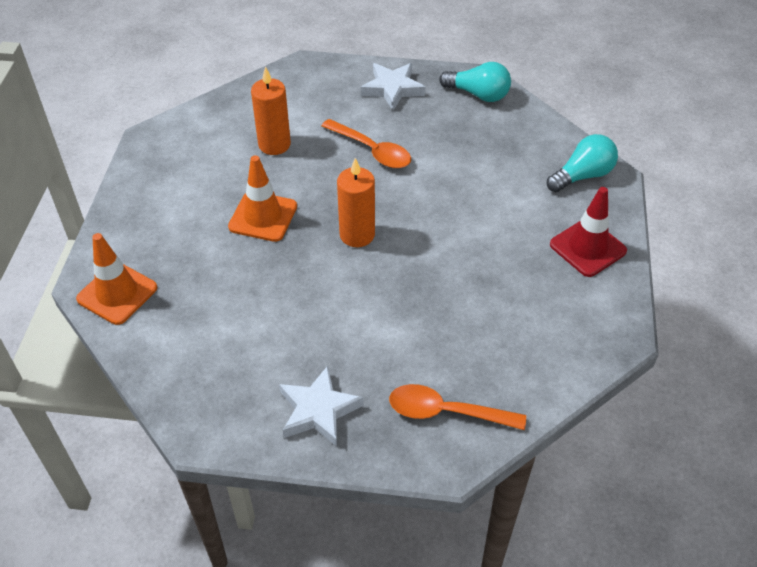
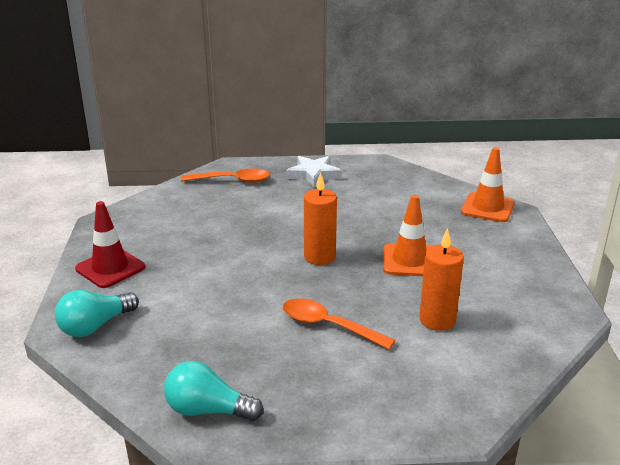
camera: 170 degrees right, 20 degrees down
white star [361,63,425,111] -> none

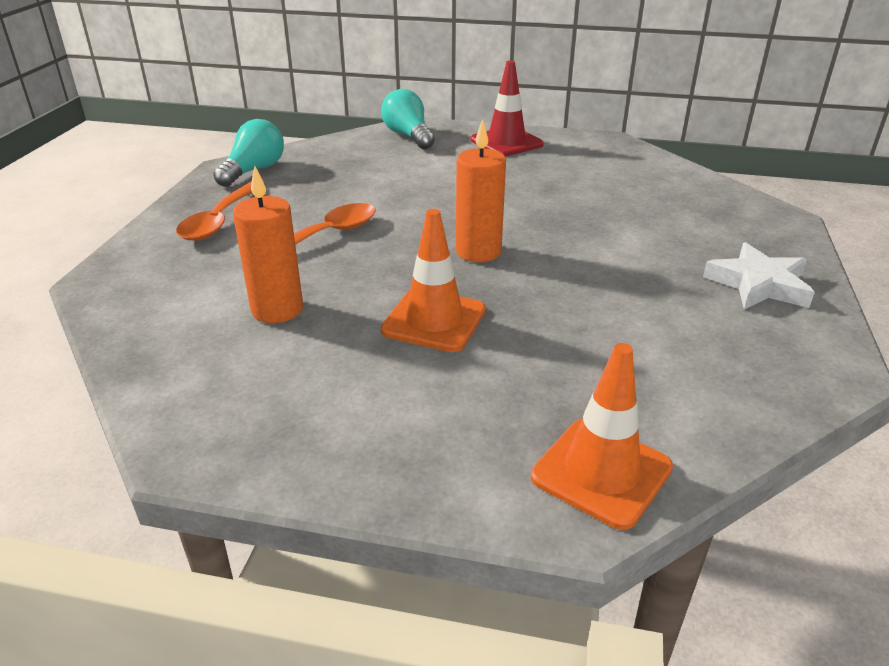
camera: 105 degrees right, 5 degrees up
orange spoon [181,168,270,183] -> orange spoon moved to [176,182,252,241]

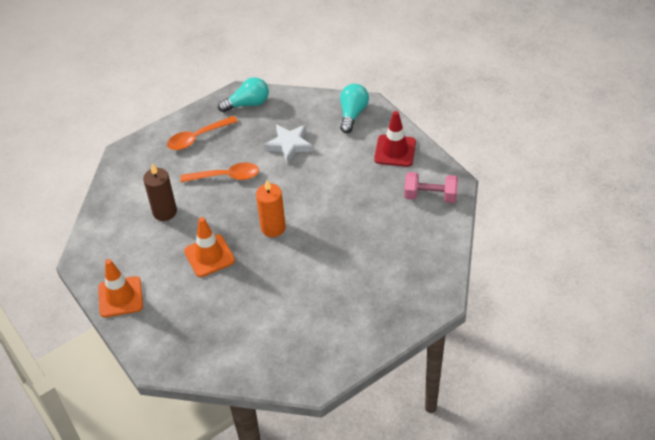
camera: 45 degrees right, 15 degrees up
orange candle [233,166,303,323] -> brown candle [143,163,177,221]
orange traffic cone [531,343,673,530] -> orange traffic cone moved to [98,259,143,317]
white star [703,242,815,309] -> white star moved to [264,124,313,164]
none -> pink dumbbell [404,172,458,203]

